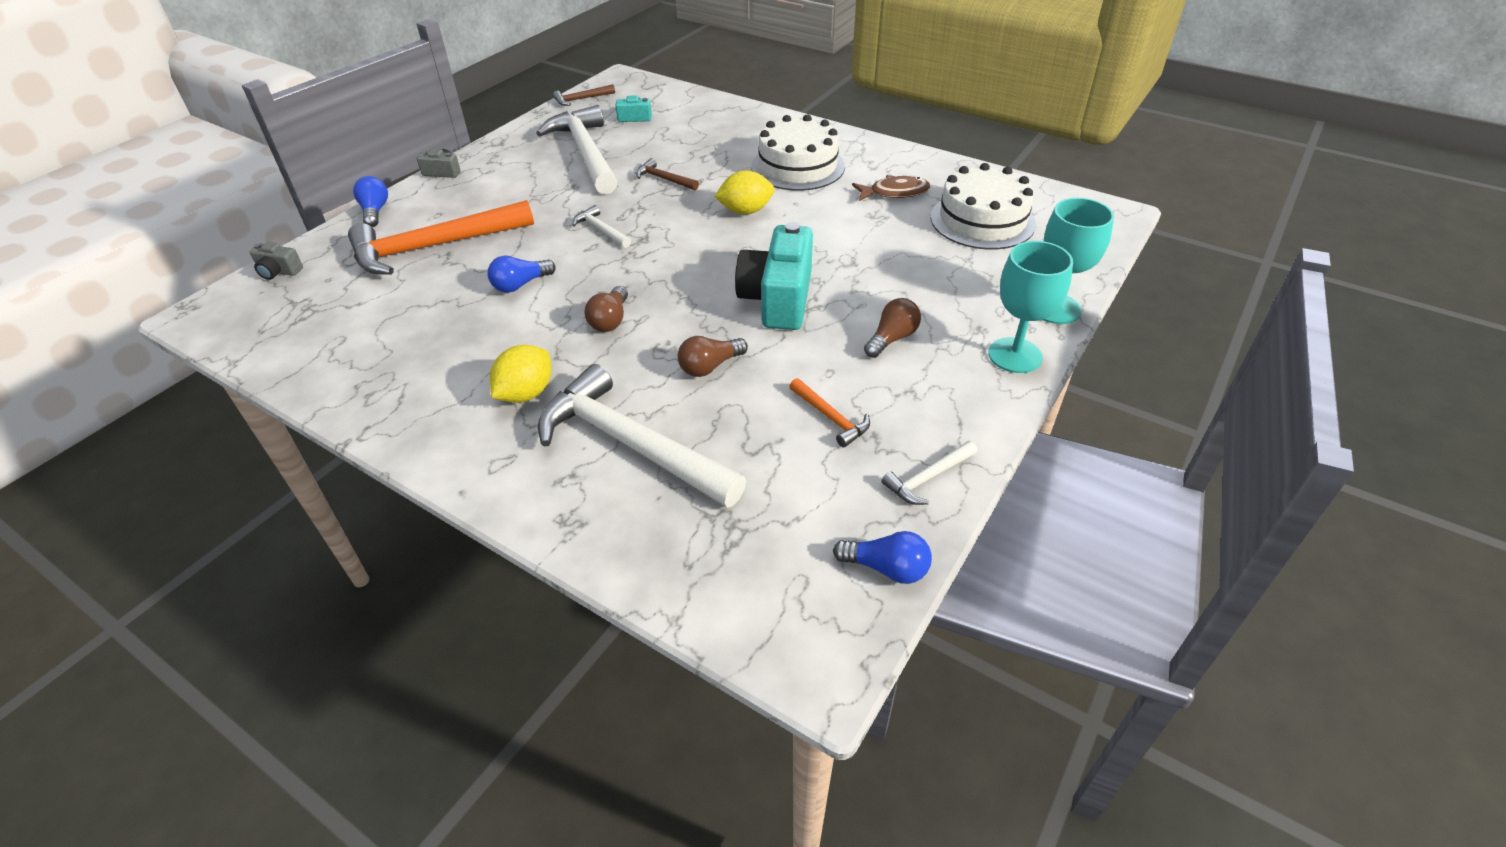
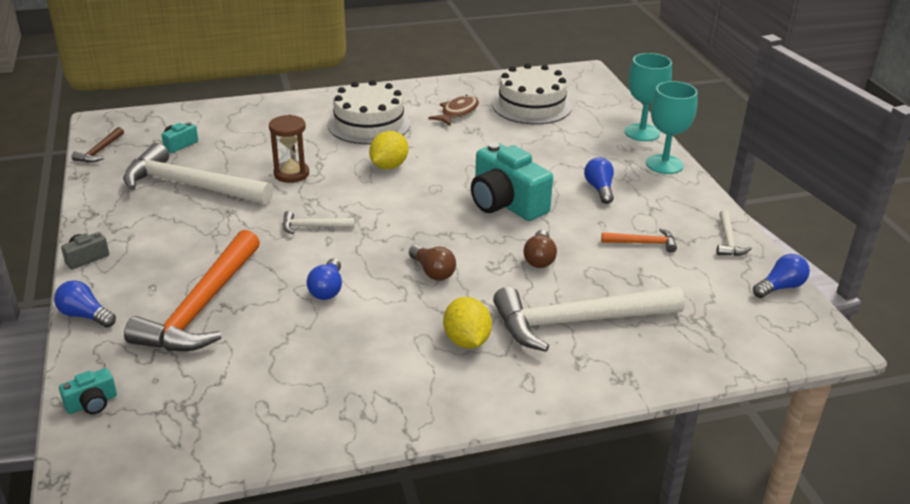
camera: 50 degrees left, 10 degrees down
grey camera [250,242,303,280] -> turquoise camera [59,368,117,414]
brown hammer [636,158,699,191] -> brown hourglass [269,115,309,183]
brown light bulb [864,298,921,358] -> blue light bulb [584,157,614,204]

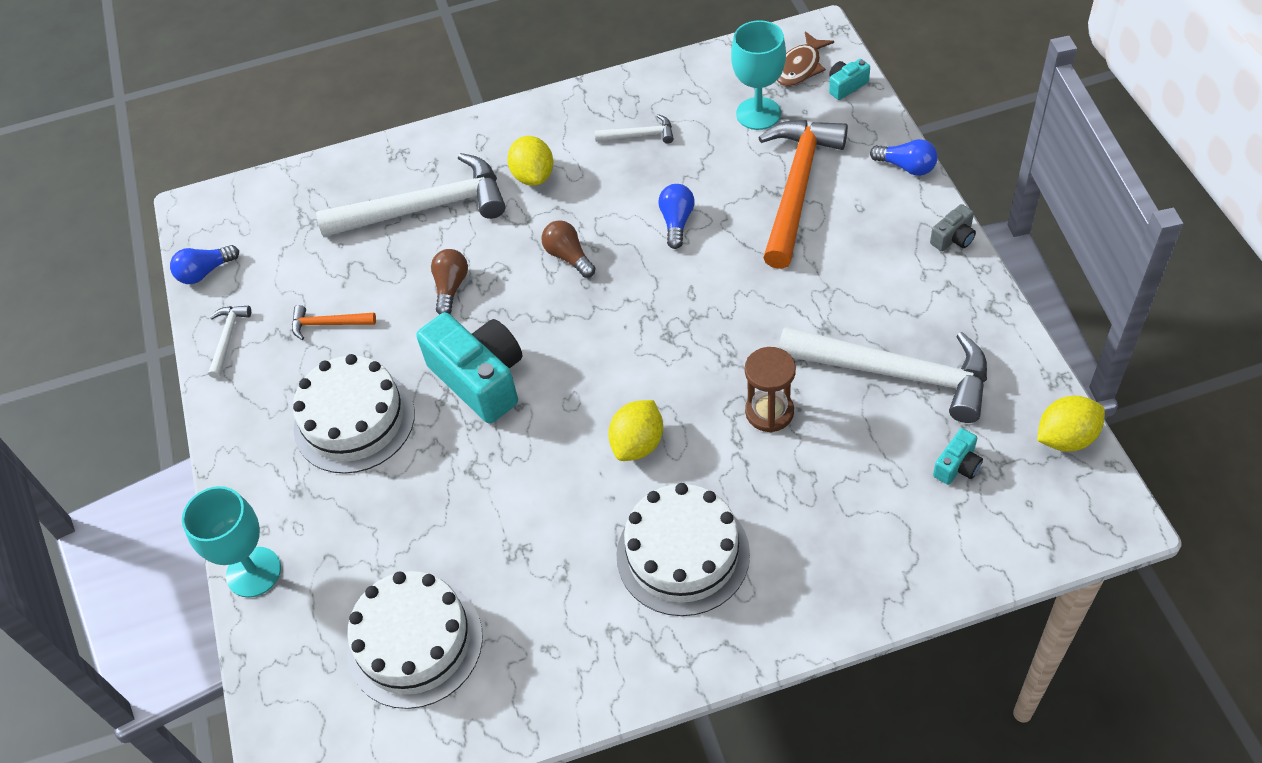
camera: 175 degrees left, 20 degrees up
brown hammer [72,127,124,163] -> yellow lemon [1037,396,1105,452]
white hammer [282,211,355,234] -> white hammer moved to [595,114,674,144]
brown fish [429,95,479,126] -> brown fish moved to [777,31,834,87]
blue light bulb [584,157,614,204] -> white cake [293,354,415,474]
turquoise goblet [646,81,698,174] -> turquoise goblet moved to [731,20,786,130]

